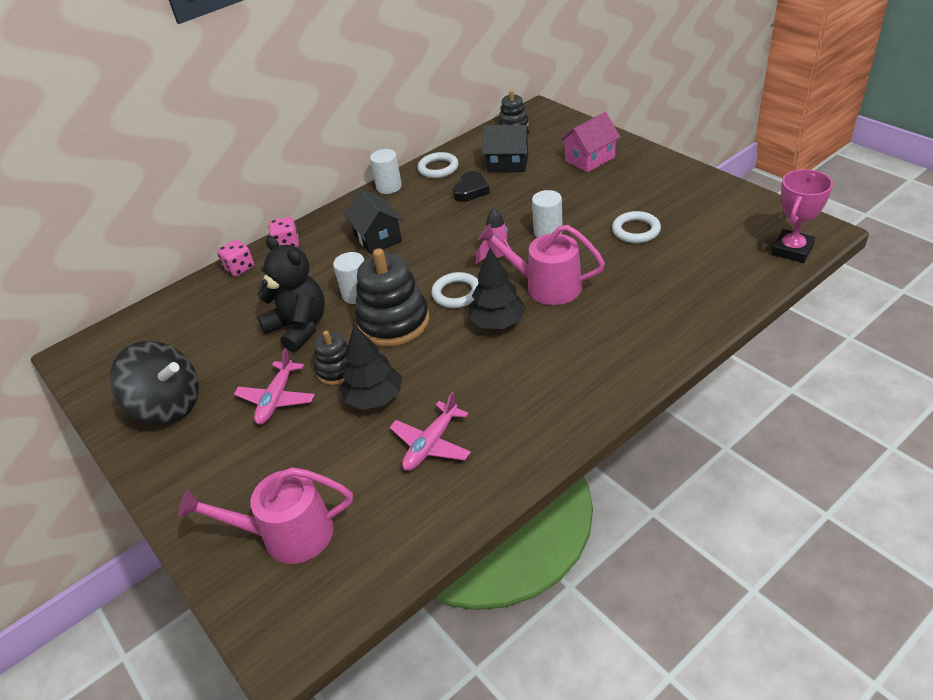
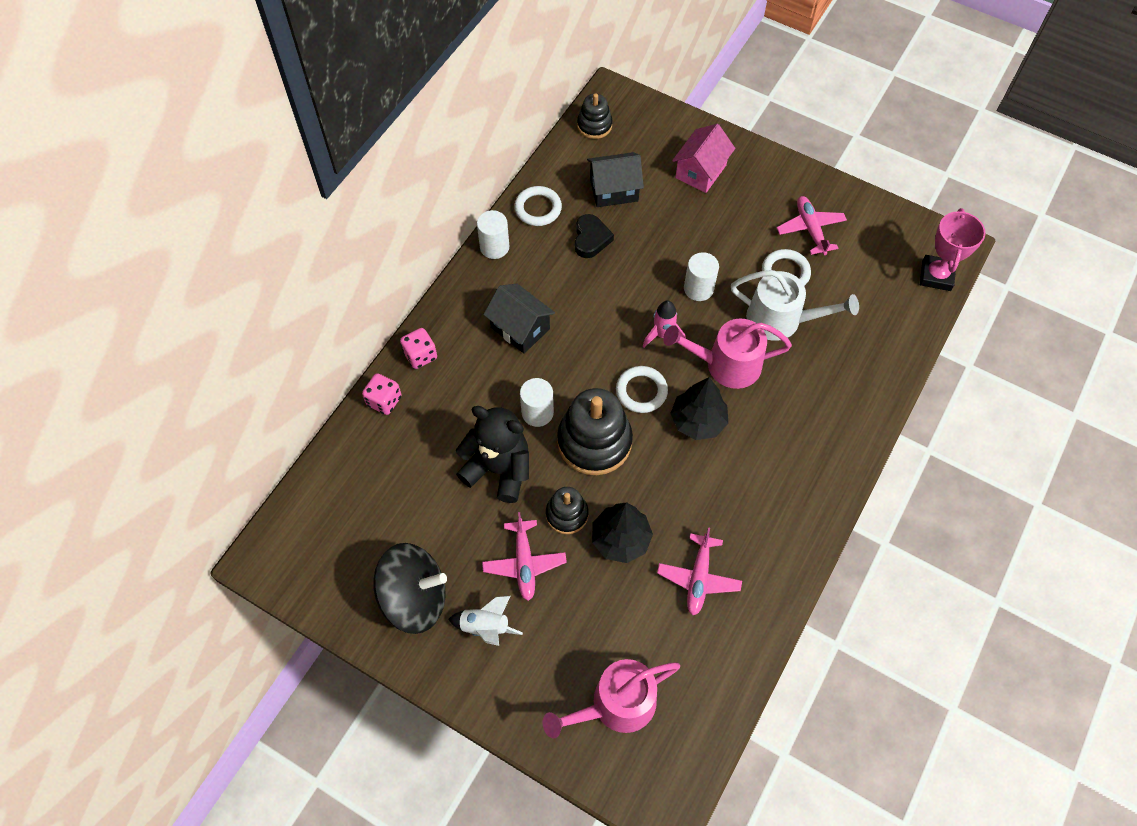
camera: 25 degrees left, 20 degrees up
none -> white rocket [448,596,523,646]
none -> white watering can [731,270,859,341]
none -> pink plane [777,196,847,255]

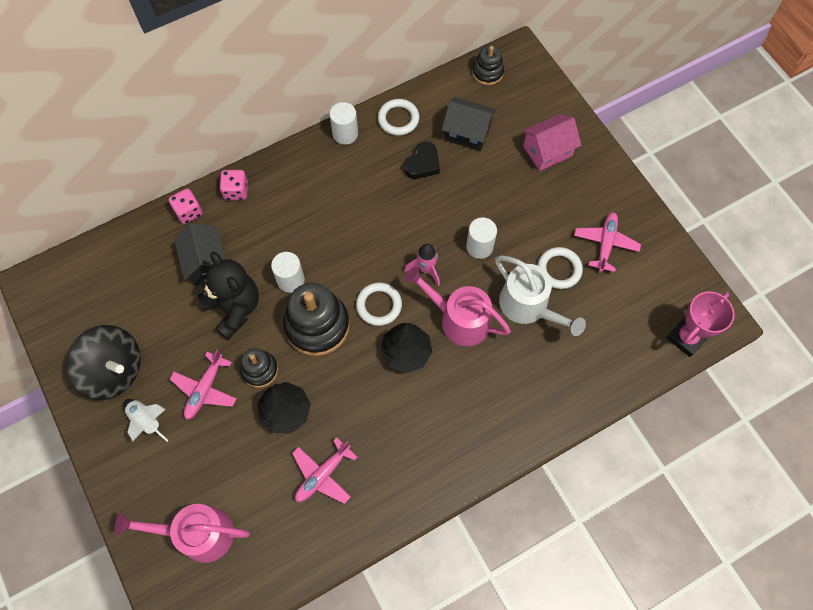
camera: 30 degrees right, 5 degrees up
black house [483,284,555,354] -> black house moved to [174,223,226,286]

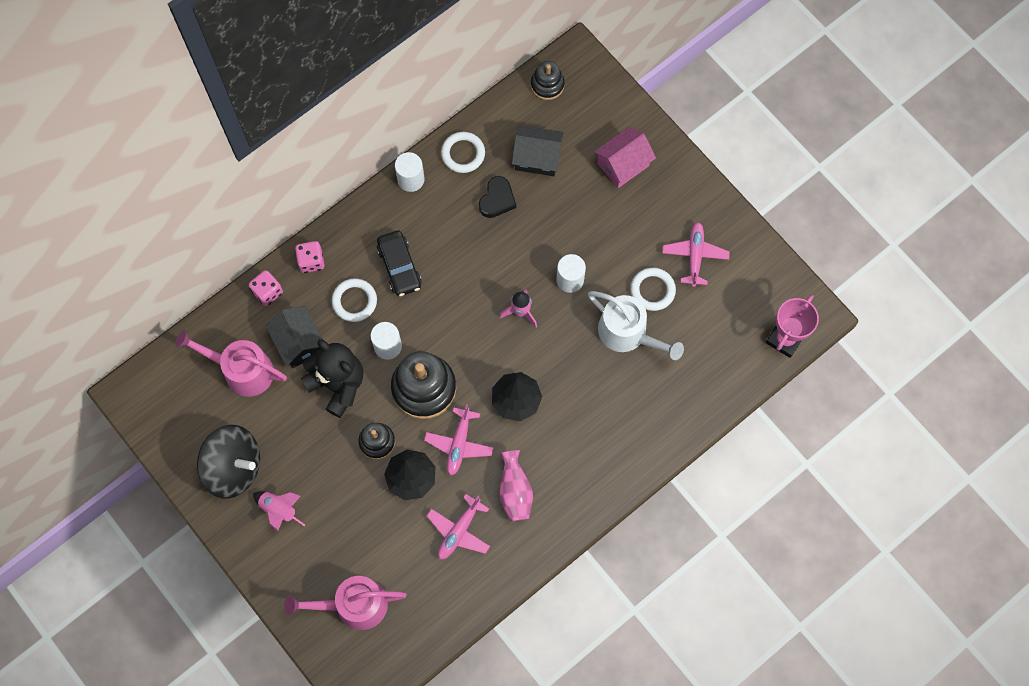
camera: 10 degrees left, 5 degrees up
white rocket [124,399,169,442] -> pink rocket [253,491,305,531]
pink plane [170,350,237,419] -> pink plane moved to [424,404,494,476]
white ring [356,282,402,326] -> white ring moved to [332,278,377,322]
pink watering can [405,266,511,346] -> pink watering can moved to [175,330,287,397]
none -> black car [377,230,422,296]
none -> pink vase [500,450,533,522]

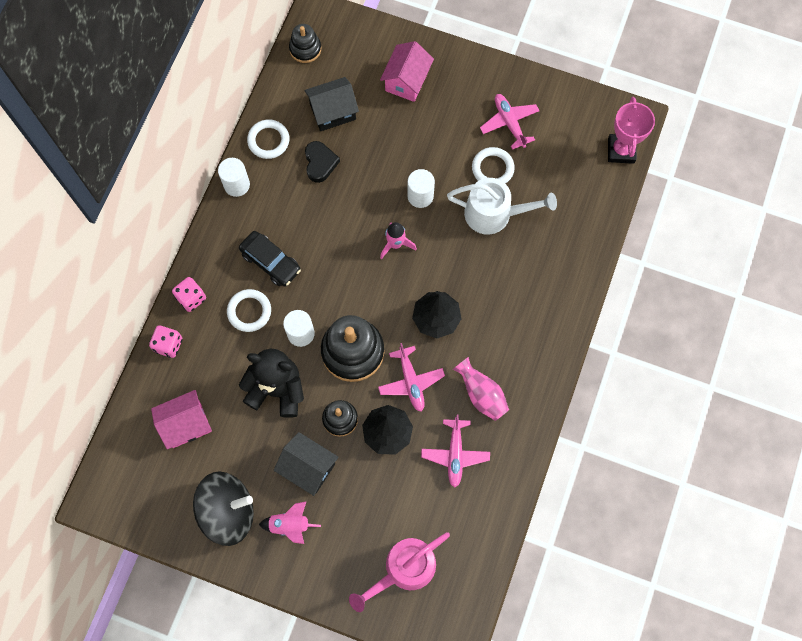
camera: 30 degrees left, 0 degrees up
pink watering can [175,330,287,397] -> pink house [151,390,212,449]
black house [266,306,323,368] -> black house moved to [274,432,339,496]

